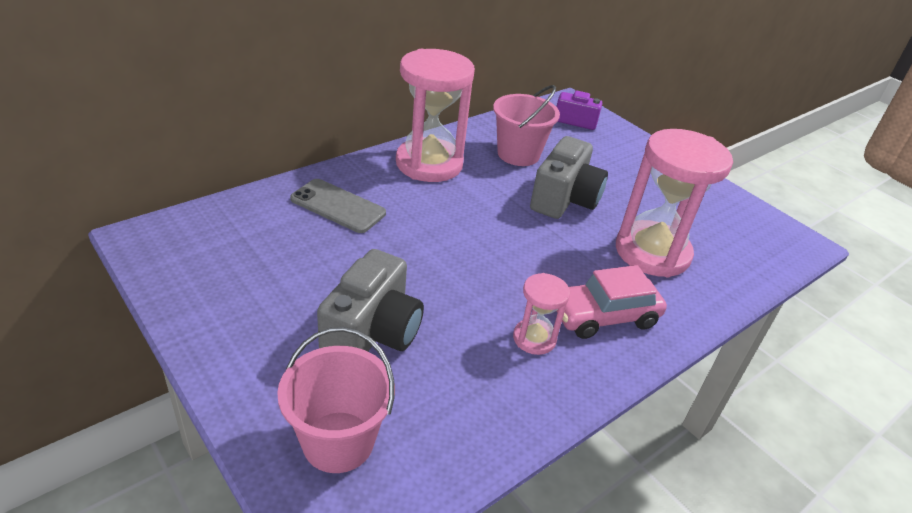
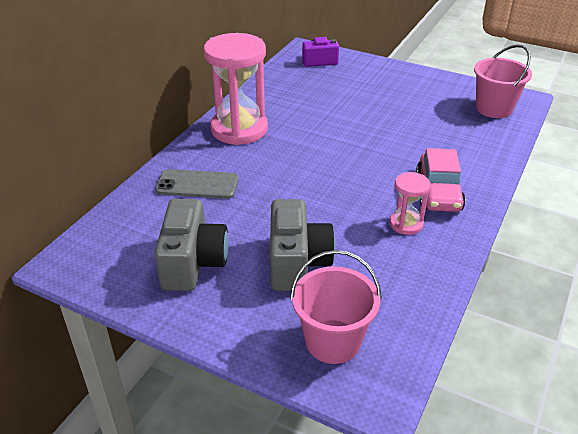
camera: 20 degrees left, 0 degrees up
pink bucket [493,85,560,166] -> pink bucket moved to [474,45,532,118]
grey camera [530,136,608,219] -> grey camera moved to [154,199,229,291]
pink car [557,265,667,339] -> pink car turned 45 degrees counterclockwise [416,148,465,212]
pink hourglass [616,129,733,277] -> none

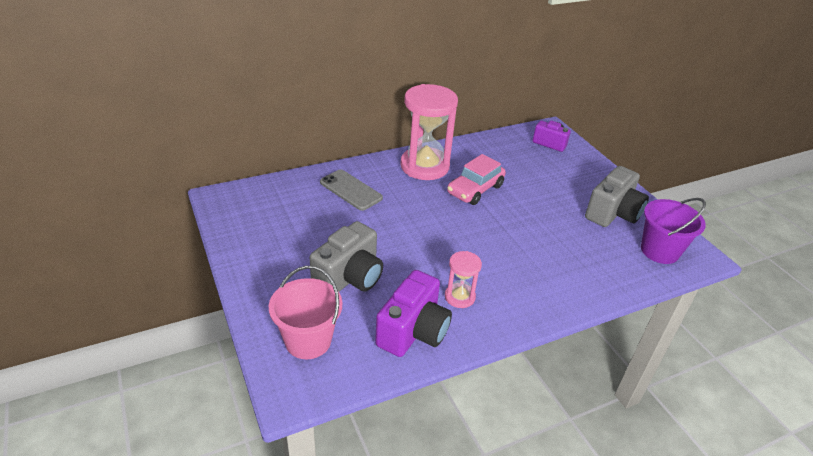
camera: 35 degrees right, 0 degrees up
grey camera [154,199,229,291] -> grey camera moved to [585,166,649,227]
pink car [416,148,465,212] -> pink car moved to [447,154,506,205]
pink bucket [474,45,532,118] -> purple bucket [641,198,706,264]
none -> purple camera [375,270,452,357]

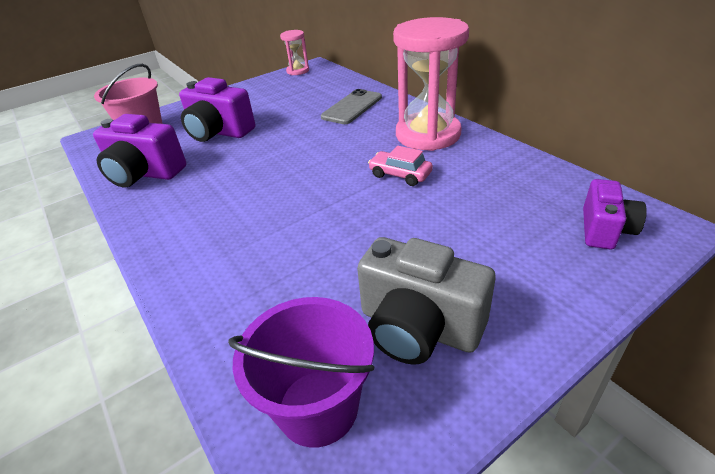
camera: 85 degrees right, 0 degrees up
grey camera [310,221,383,292] -> purple camera [179,77,255,142]
pink hourglass [445,251,482,308] -> pink hourglass moved to [280,30,309,75]
pink car [447,154,506,205] -> pink car [368,146,433,186], size x0.66

